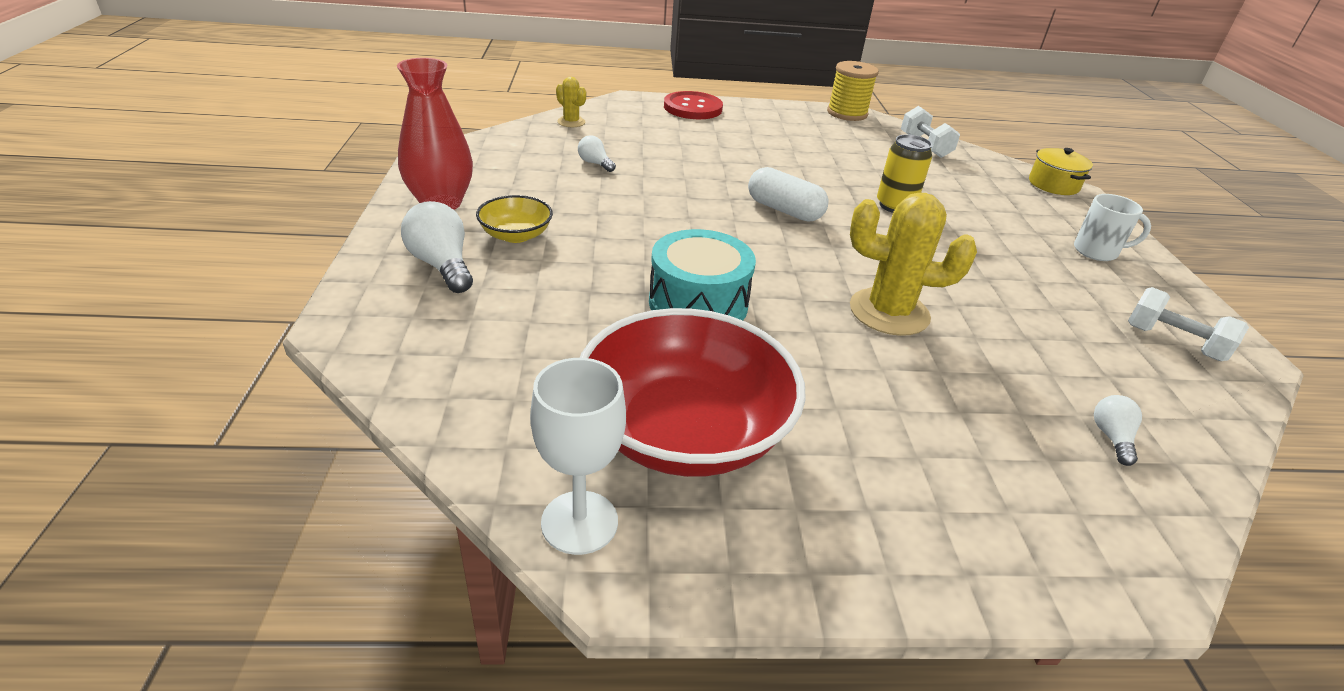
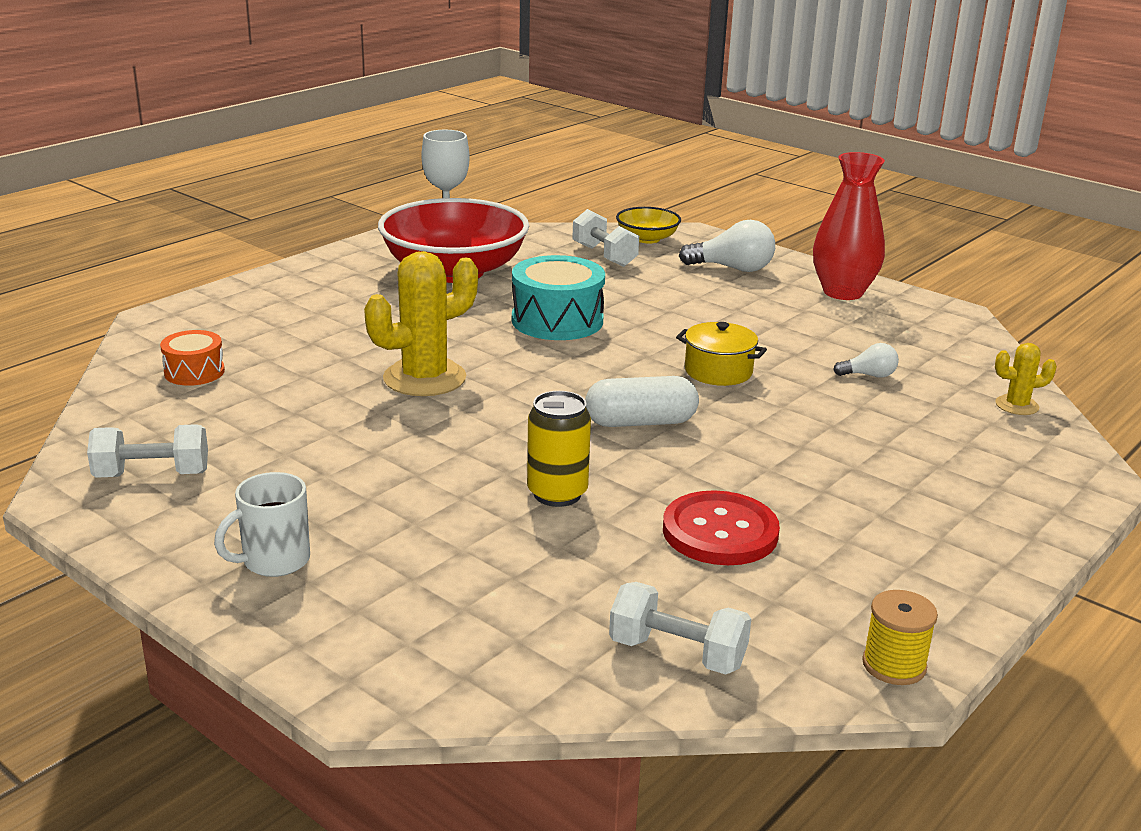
camera: 135 degrees right, 10 degrees down
yellow bowl [476,195,553,243] -> yellow bowl moved to [616,207,681,244]
red button [664,91,723,119] -> red button moved to [663,490,780,565]
yellow spool [827,61,879,121] -> yellow spool [862,590,938,685], size x0.67
yellow pot [1029,148,1093,195] -> yellow pot moved to [676,322,767,386]
white light bulb [1094,395,1142,466] -> orange drum [160,330,225,386]
none -> white dumbbell [572,209,639,267]

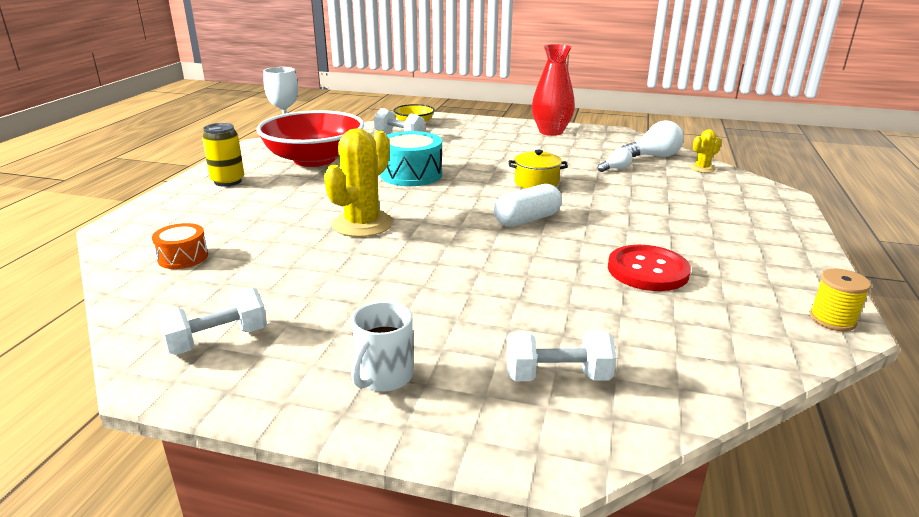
camera: 25 degrees left, 0 degrees up
yellow can [527,391,591,507] -> yellow can moved to [202,123,244,187]
white dumbbell [609,582,751,675] -> white dumbbell moved to [507,331,616,381]
white light bulb [679,220,775,272] -> white light bulb moved to [621,121,684,157]

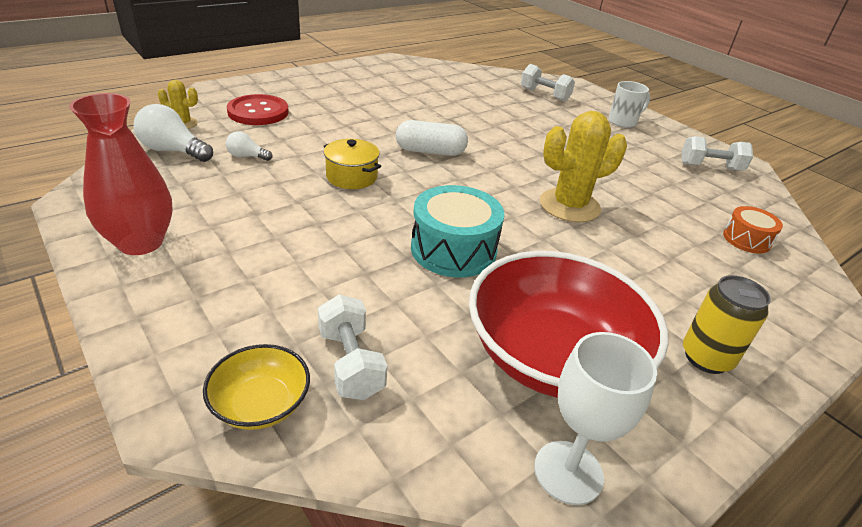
camera: 145 degrees left, 10 degrees up
red button [608,245,691,291] -> red button moved to [227,94,289,125]
yellow spool [810,269,871,331] -> none

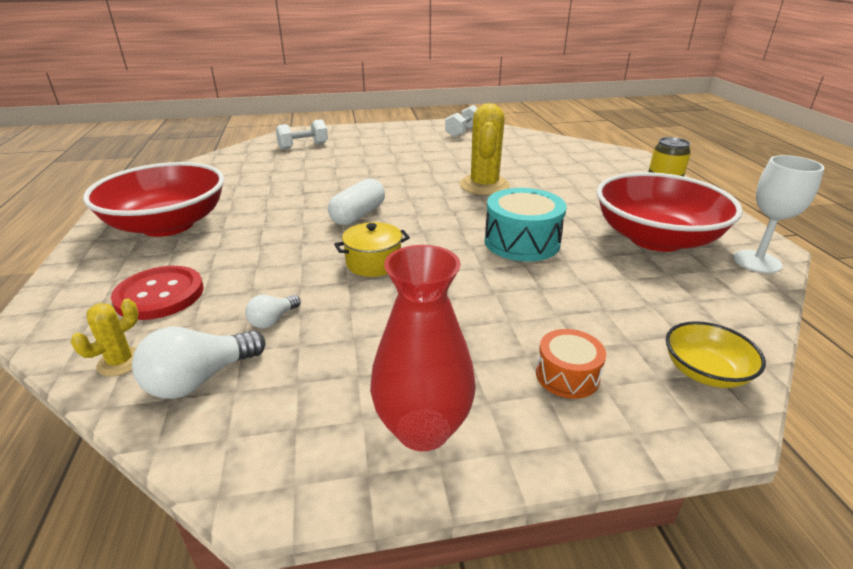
camera: 60 degrees left, 5 degrees down
white dumbbell [318,294,387,400] -> none
white mug [609,81,650,128] -> none
orange drum [723,206,783,254] -> orange drum moved to [536,329,606,399]
none -> red bowl [83,162,224,237]

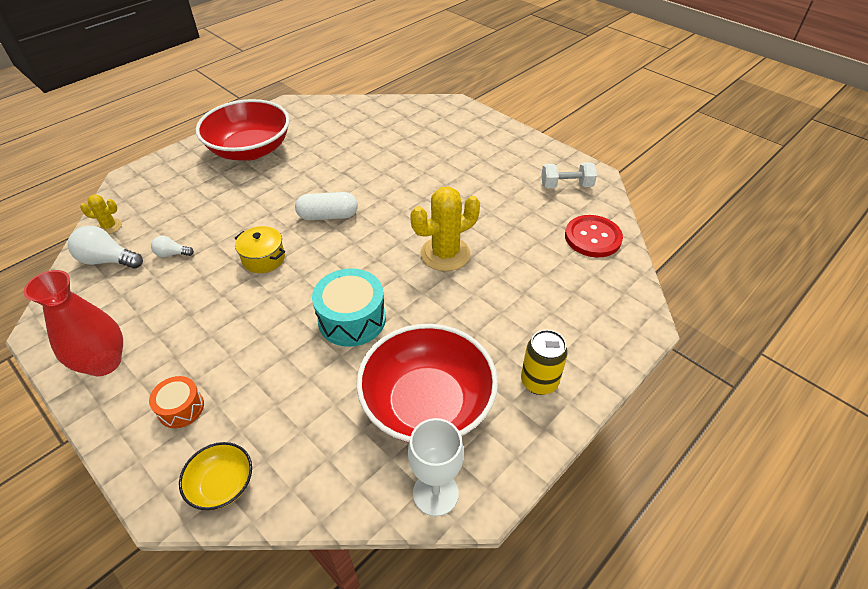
camera: 55 degrees right, 15 degrees up
red button [111,266,204,320] -> red button moved to [565,215,623,257]
white dumbbell [276,119,328,150] -> none

